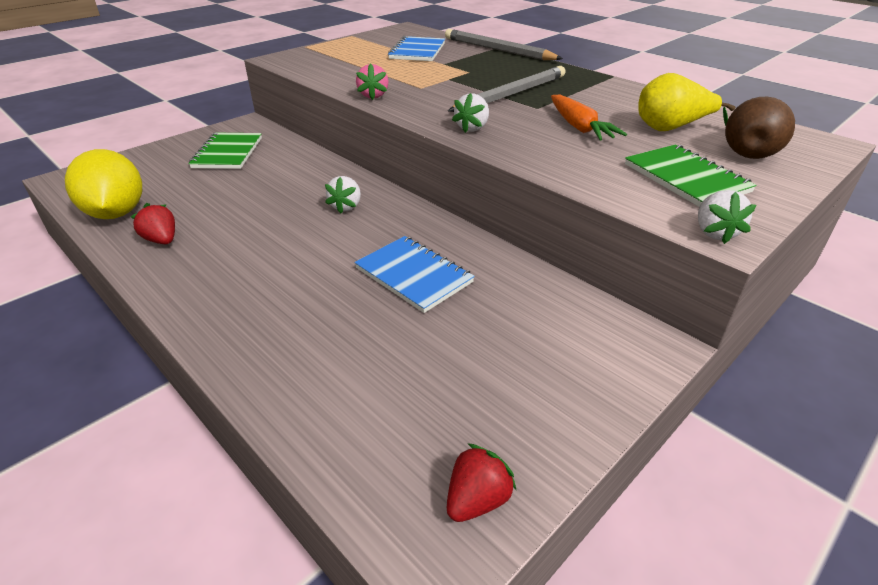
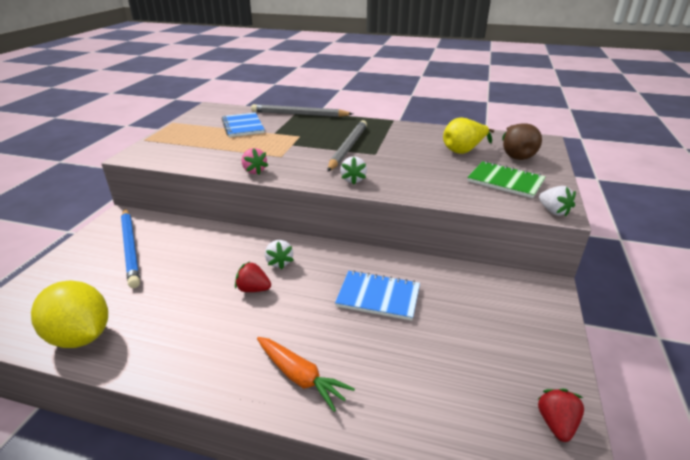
camera: 30 degrees left, 5 degrees down
red strawberry [131,203,175,244] -> red strawberry moved to [235,261,271,292]
green notebook [189,132,262,169] -> blue pencil [121,209,140,288]
orange carrot [551,95,627,141] -> orange carrot moved to [257,337,355,412]

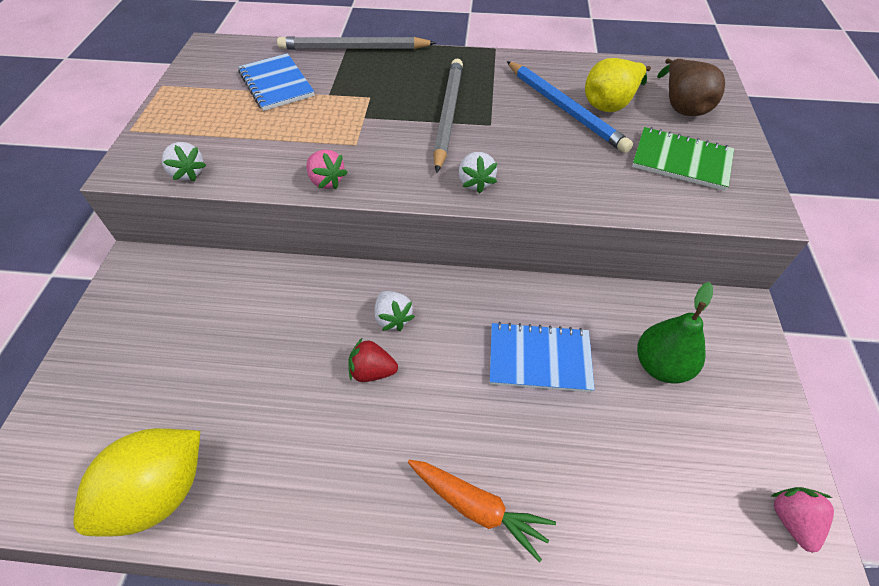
camera: 10 degrees left, 20 degrees up
yellow lemon [31,280,108,348] -> yellow lemon turned 75 degrees counterclockwise [73,428,200,537]
blue pencil [121,209,140,288] -> blue pencil moved to [507,61,633,153]
red strawberry [537,389,584,442] -> pink strawberry [770,487,834,553]
white strawberry [539,186,576,217] -> white strawberry moved to [162,142,206,181]
none -> green pear [637,282,713,384]

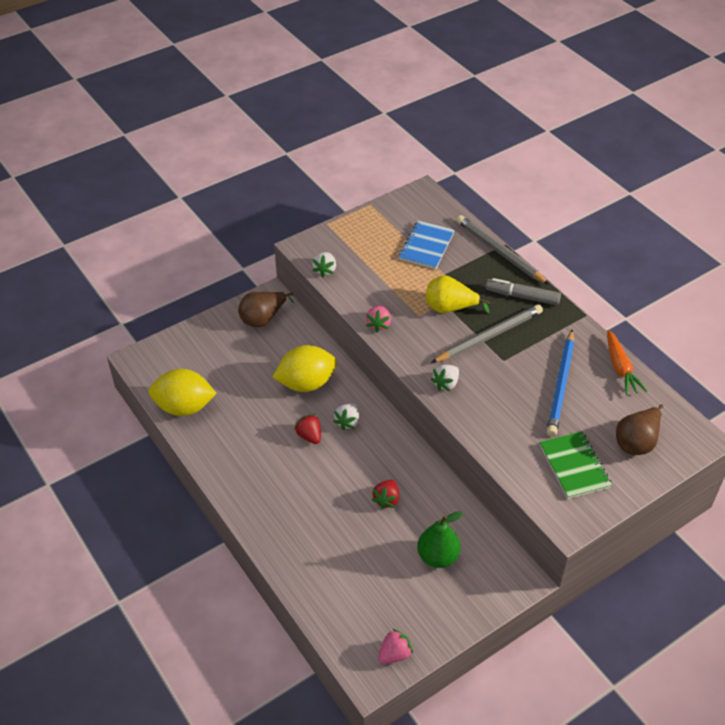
camera: 50 degrees right, 5 degrees down
orange carrot [408,460,556,562] -> orange carrot moved to [607,330,647,395]
blue notebook [490,322,595,392] -> red strawberry [372,480,399,509]
yellow pear [585,58,651,112] -> yellow pear moved to [426,275,490,314]
none -> brown pear [238,292,294,327]
none -> yellow lemon [273,345,337,392]
none -> grey marker [485,278,561,306]

